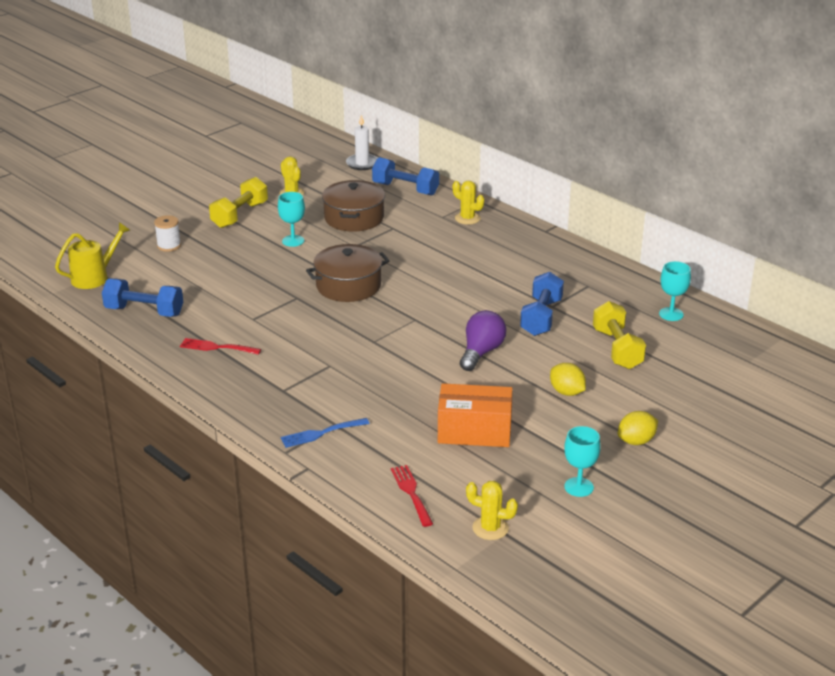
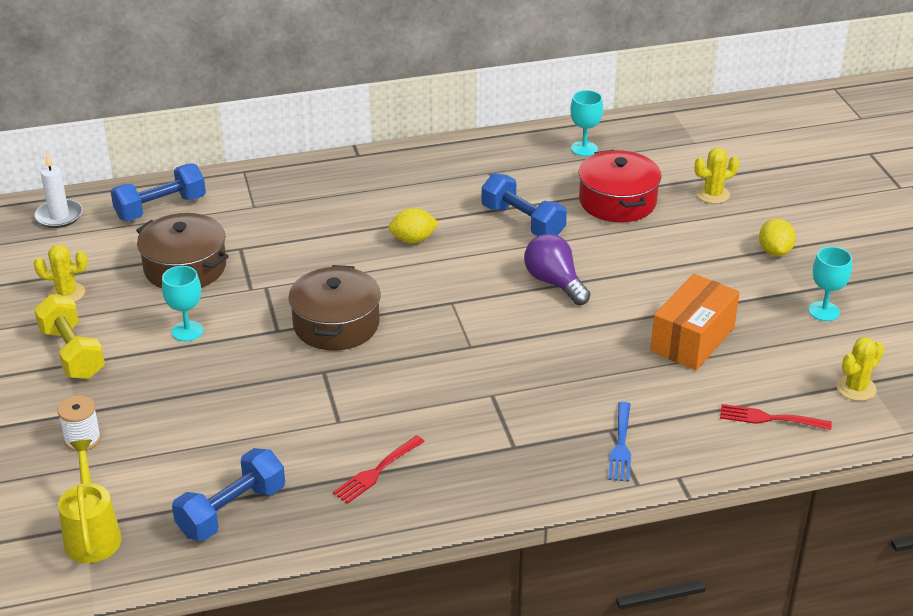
camera: 60 degrees left, 5 degrees up
yellow cactus [453,181,484,225] -> yellow cactus moved to [694,148,739,204]
yellow lemon [550,363,586,396] -> yellow lemon moved to [389,208,439,243]
yellow dumbbell [593,301,646,369] -> red pot [579,150,661,222]

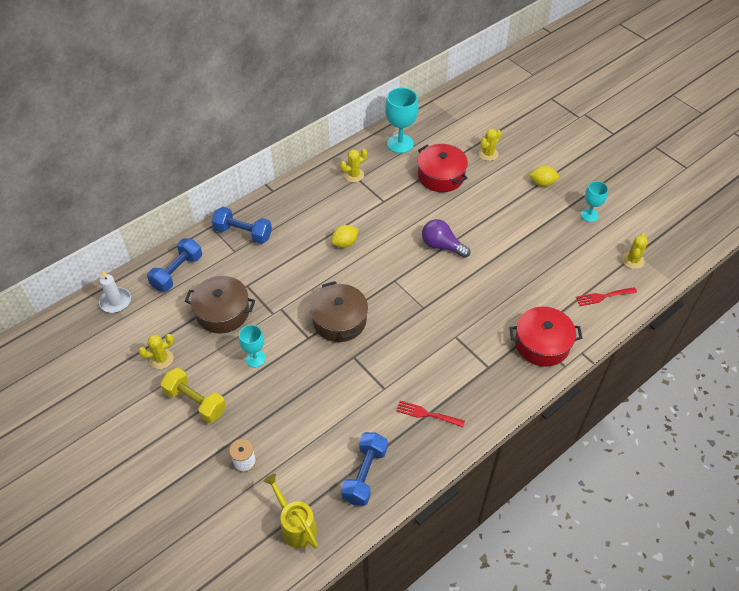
camera: 25 degrees left, 15 degrees up
red fork [333,435,425,504] -> red fork turned 90 degrees clockwise [396,401,465,427]
blue dumbbell [482,173,567,236] -> blue dumbbell moved to [212,207,272,244]
turquoise goblet [570,90,603,156] -> turquoise goblet [385,88,419,153], size x1.62
blue fork [608,402,631,482] -> red pot [509,307,582,367]
orange box [651,274,740,370] -> none
yellow lemon [759,218,796,256] -> yellow lemon turned 60 degrees counterclockwise [529,165,559,187]
none -> yellow cactus [340,149,367,182]

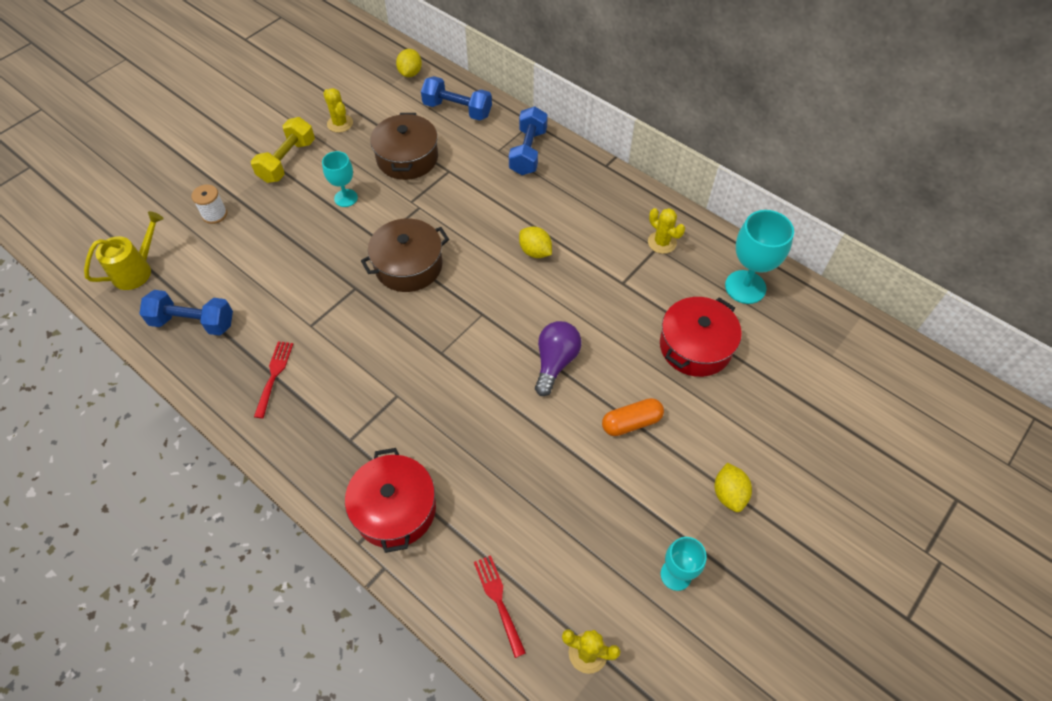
camera: 80 degrees right, 5 degrees up
white candle [99,270,131,313] -> yellow lemon [396,49,422,77]
yellow cactus [479,128,501,161] -> none
none -> orange capsule [602,398,664,436]

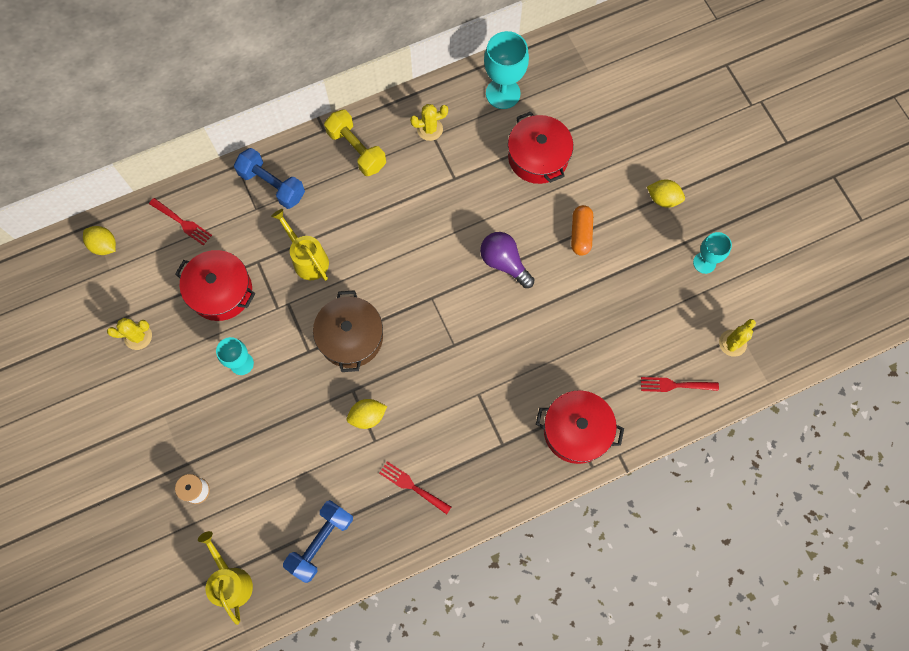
camera: 65 degrees left, 15 degrees up
yellow dumbbell [251,117,315,183] -> yellow dumbbell moved to [324,109,386,176]
brown pot [370,113,438,180] -> red pot [175,250,255,321]
blue dumbbell [421,76,492,121] -> red fork [149,198,212,245]
yellow lemon [519,227,552,258] -> yellow lemon moved to [347,399,387,429]
none -> yellow watering can [271,209,329,281]

